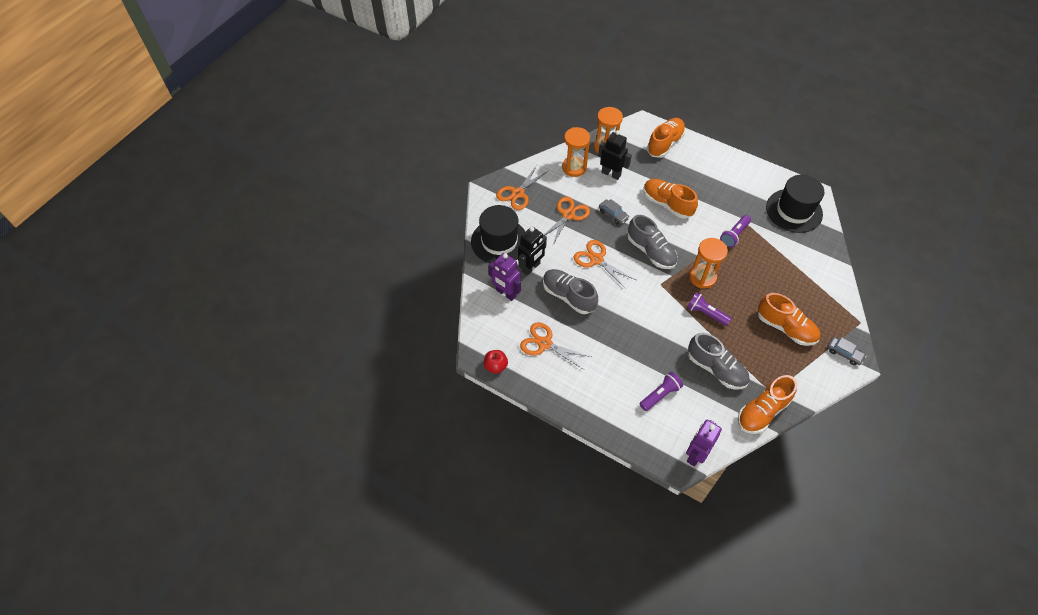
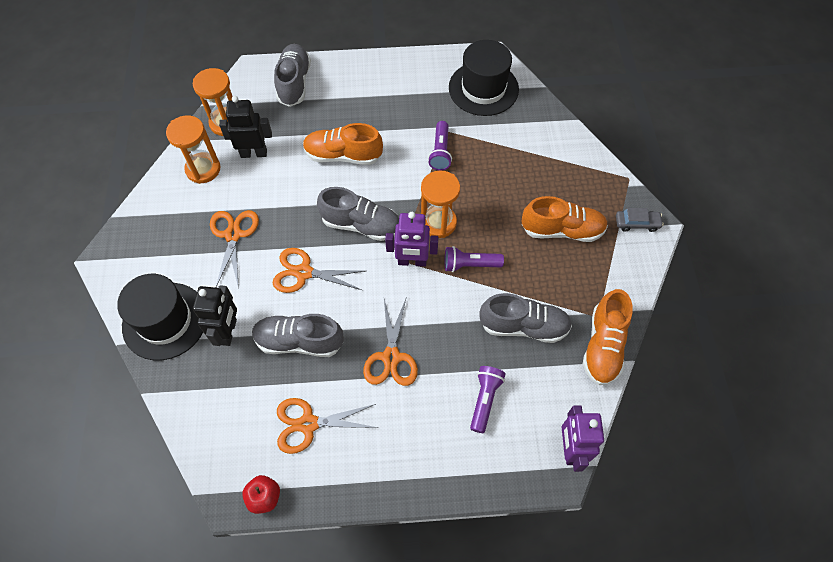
camera: 35 degrees left, 5 degrees up
purple robot [488,253,521,301] -> purple robot moved to [385,212,438,267]
orange scissors [496,165,548,210] -> orange scissors moved to [363,299,418,386]
grey car [599,199,630,225] -> none
orange shoe [647,118,685,158] -> grey shoe [274,44,311,107]

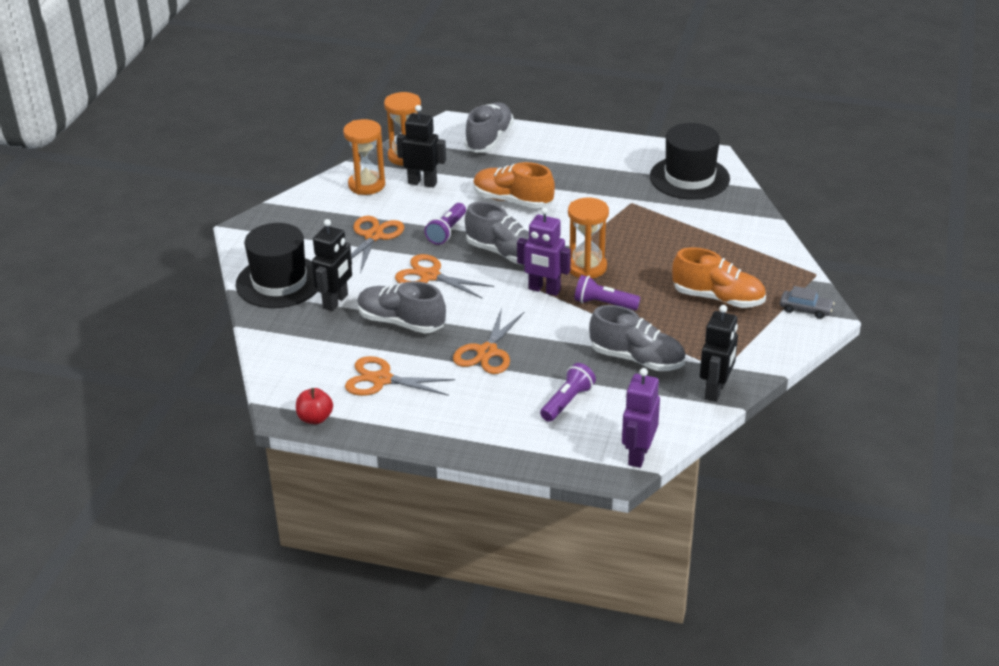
camera: 20 degrees right, 25 degrees down
purple flashlight [428,121,452,171] -> purple flashlight moved to [425,203,466,245]
orange shoe [583,289,633,385] -> black robot [700,305,738,402]

